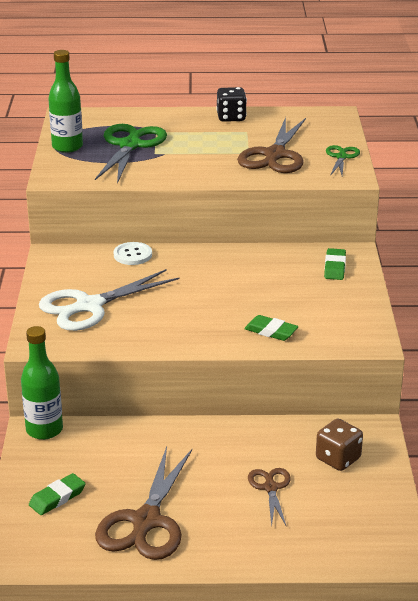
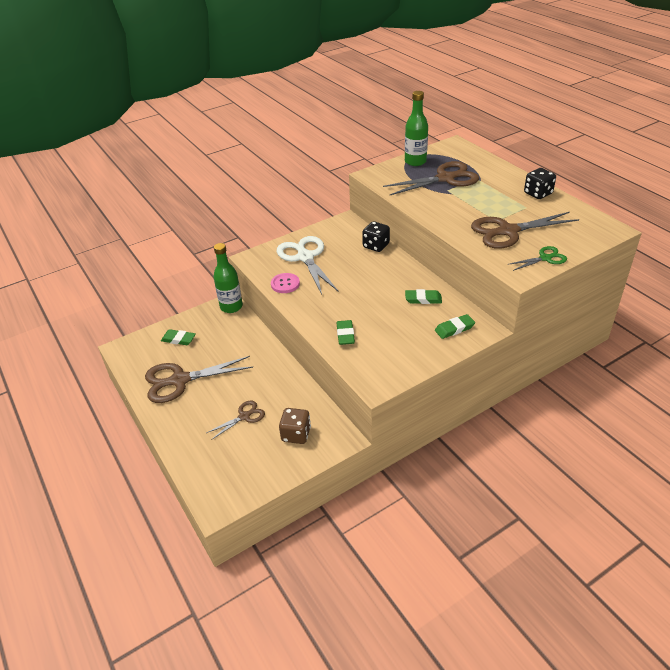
camera: 60 degrees right, 10 degrees up
white scissors [39,269,179,331] -> white scissors turned 45 degrees clockwise [277,236,339,294]
green scissors [95,124,167,184] -> brown scissors [383,161,479,195]
white button [114,242,152,265] -> black dice [362,221,390,252]
none -> pink button [271,273,300,293]
none -> green eraser [405,289,442,304]

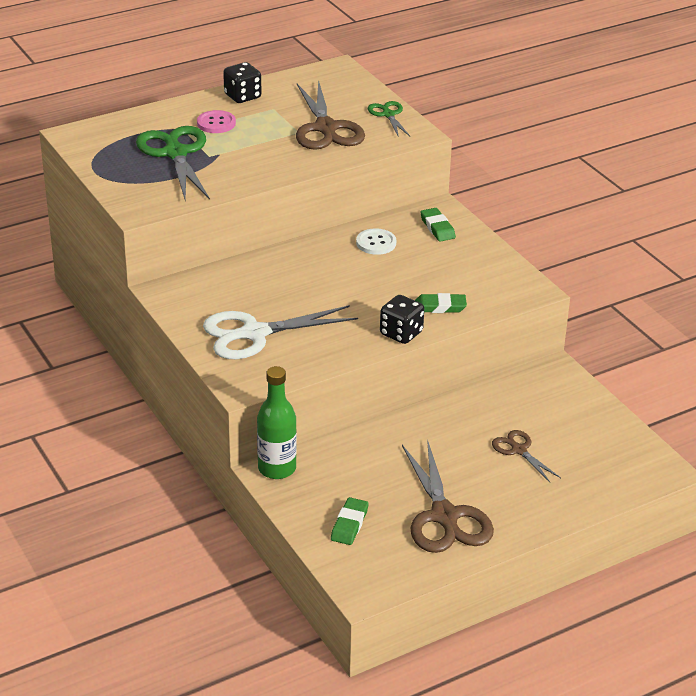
camera: 90 degrees left, 5 degrees down
pink button [271,273,300,293] -> pink button moved to [197,110,236,133]
brown dice [279,408,311,444] -> none
black dice [362,221,390,252] -> black dice moved to [380,295,424,344]
brown scissors [383,161,479,195] -> green scissors [136,126,210,200]
green bottle [405,91,428,166] -> none
green eraser [405,289,442,304] -> white button [356,228,396,255]

